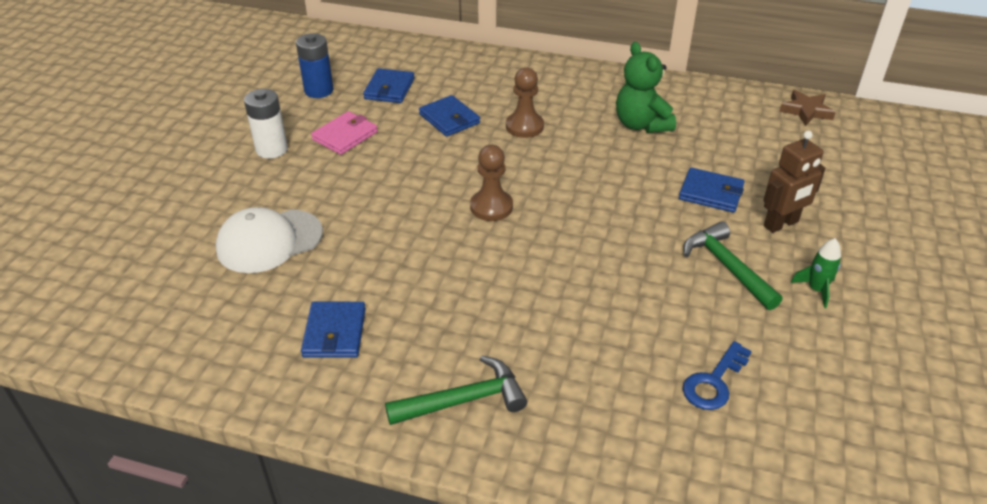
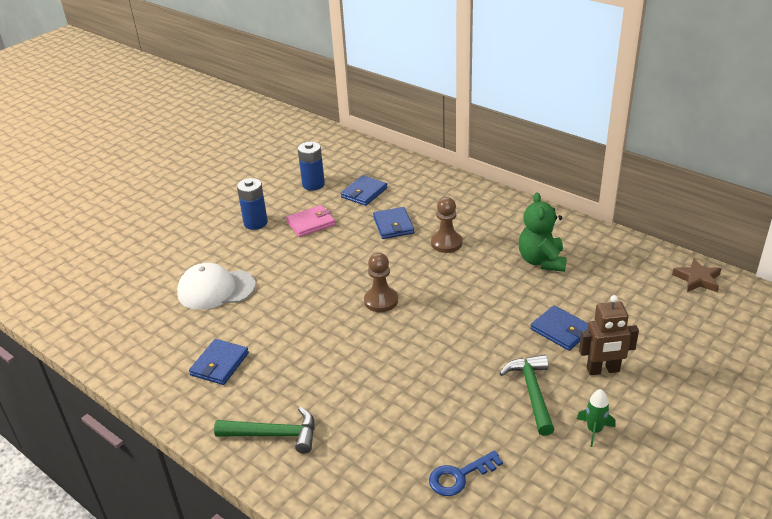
camera: 25 degrees right, 5 degrees down
white battery [244,89,288,159] -> blue battery [237,178,268,230]

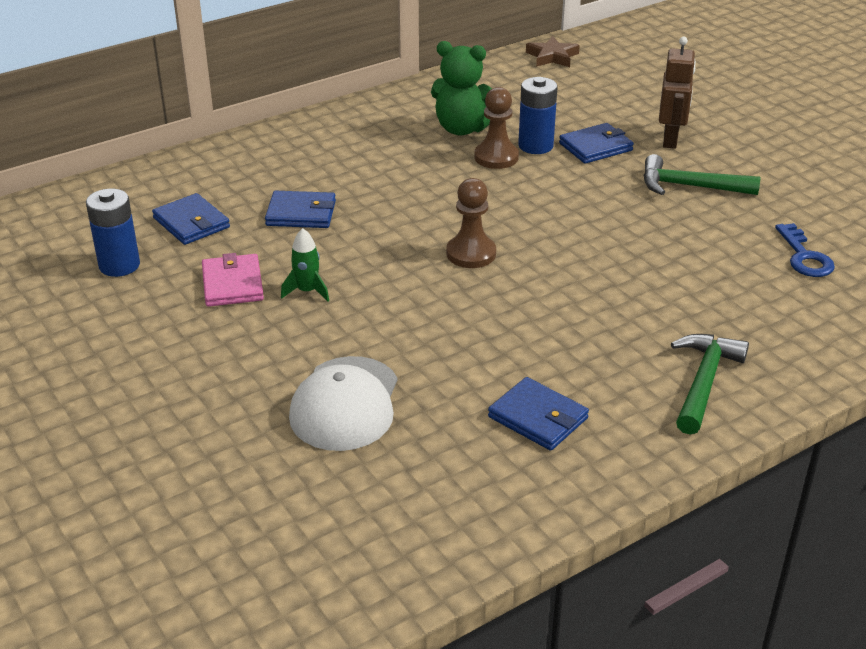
camera: 75 degrees left, 0 degrees up
blue battery [237,178,268,230] -> blue battery moved to [518,77,558,154]
brown pawn [431,197,462,253] -> brown pawn moved to [474,87,519,169]
green rocket [577,389,616,447] -> green rocket moved to [281,228,329,302]

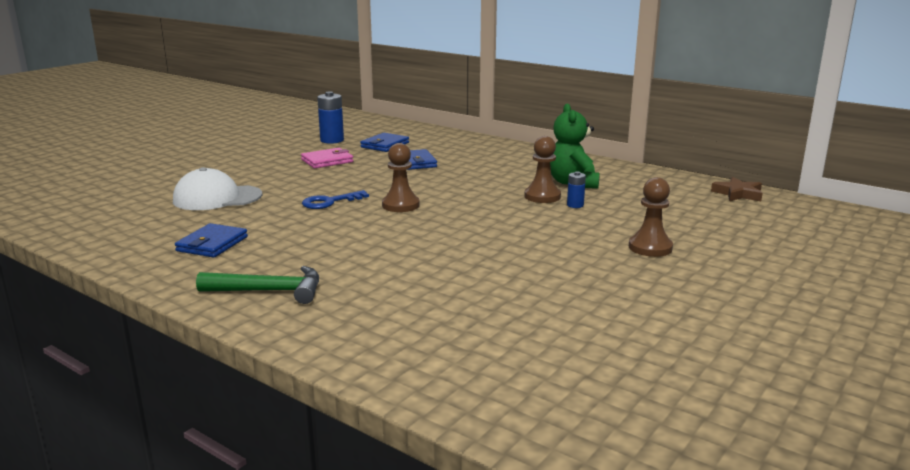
camera: 70 degrees right, 15 degrees down
green rocket [281,228,329,302] -> none
blue battery [518,77,558,154] -> blue battery [567,171,586,208], size x0.56
blue wallet [559,123,634,164] -> none
green hammer [643,154,760,195] -> none
brown robot [659,37,696,149] -> brown pawn [629,177,673,257]
blue key [775,223,835,277] -> blue key moved to [302,190,369,209]

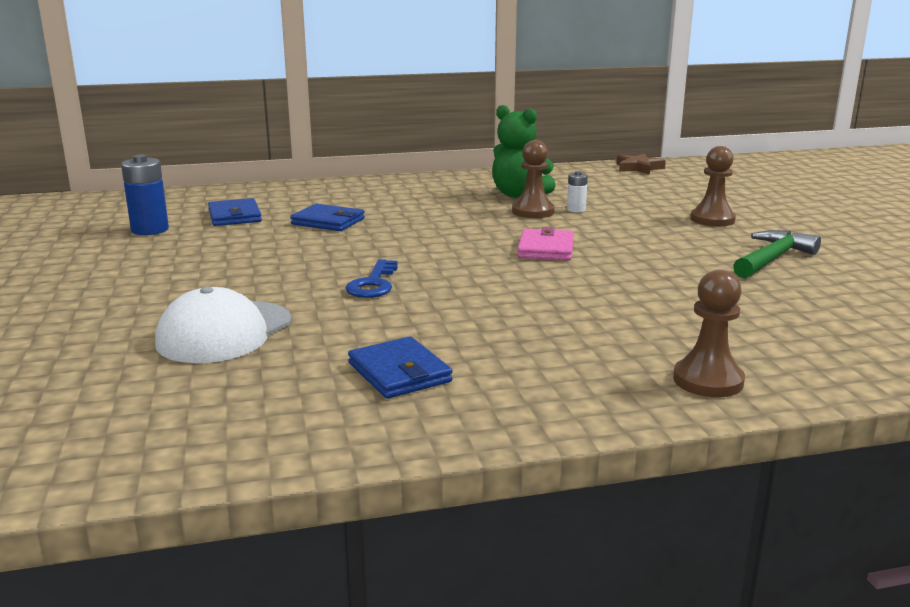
camera: 50 degrees left, 0 degrees up
green hammer [196,266,319,304] -> green hammer moved to [733,230,821,278]
pink wallet [301,148,353,168] -> pink wallet moved to [517,227,574,260]
brown pawn [382,143,420,212] -> brown pawn moved to [673,270,745,397]
blue battery [567,171,586,208] -> white battery [567,171,588,212]

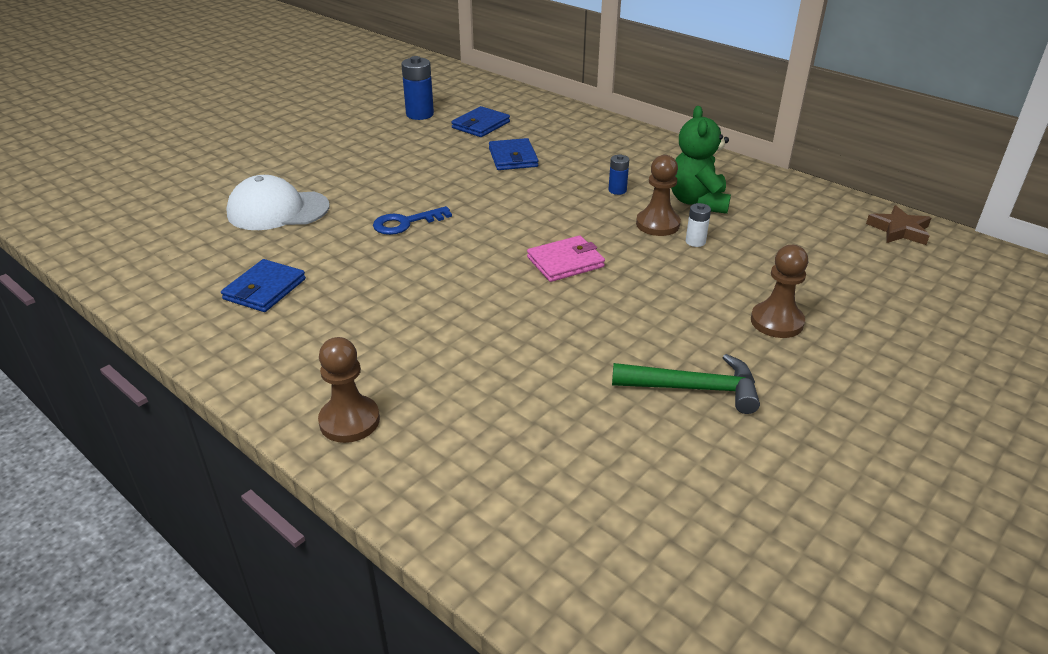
camera: 55 degrees right, 15 degrees up
none -> blue battery [609,155,629,195]

